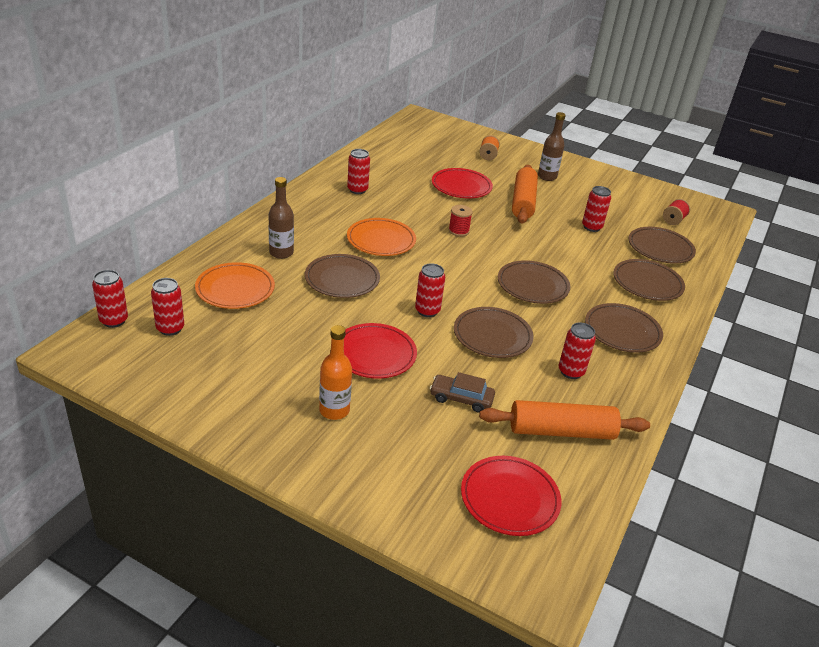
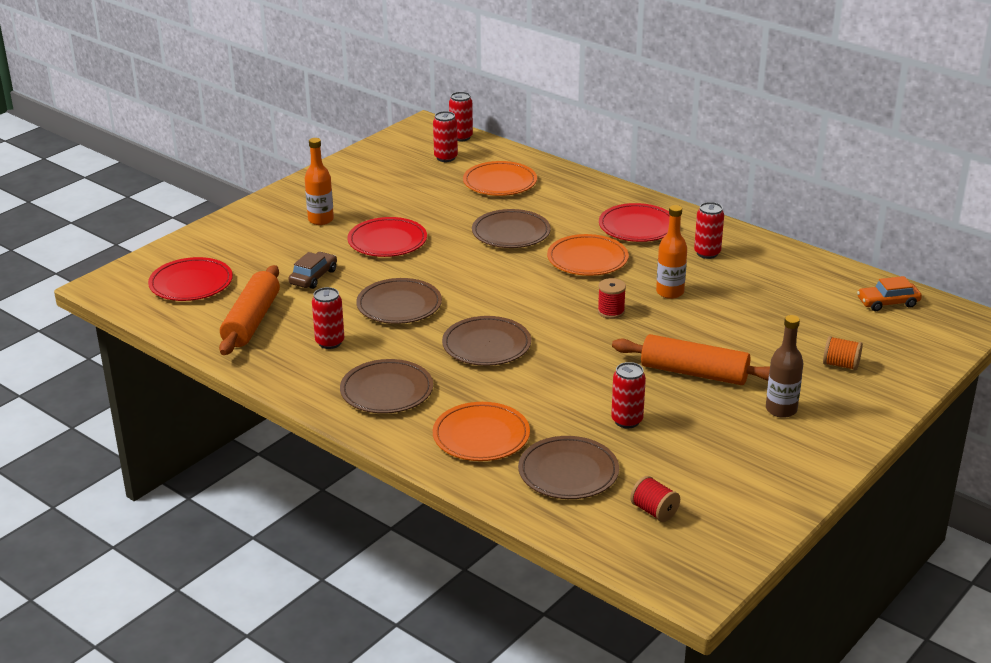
camera: 105 degrees right, 5 degrees down
brown bottle [269,177,294,259] -> none
red can [415,263,445,317] -> none
red plate [432,168,493,198] -> red plate moved to [599,203,670,242]
brown plate [613,259,685,301] -> orange plate [433,402,530,461]
none -> orange bottle [656,205,687,299]
none -> orange car [857,276,922,311]

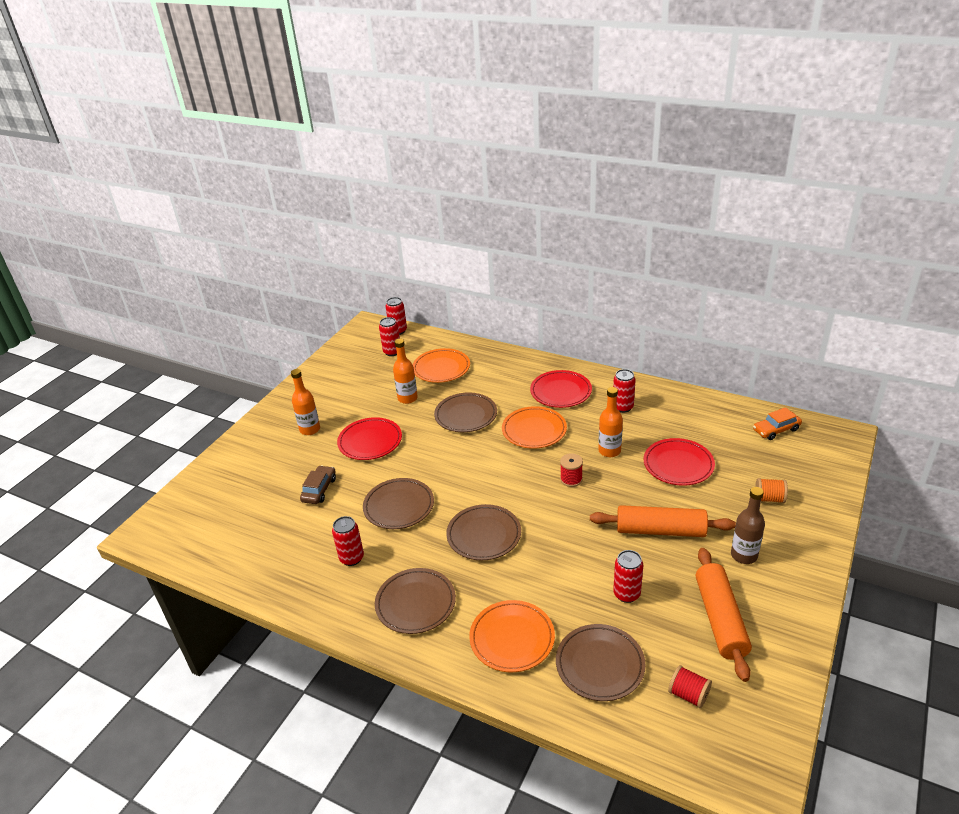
camera: 10 degrees left, 5 degrees up
red plate [148,257,233,301] -> red plate moved to [644,438,715,486]
orange rolling pin [219,265,280,355] -> orange rolling pin moved to [696,548,752,682]
none -> orange bottle [393,339,418,404]

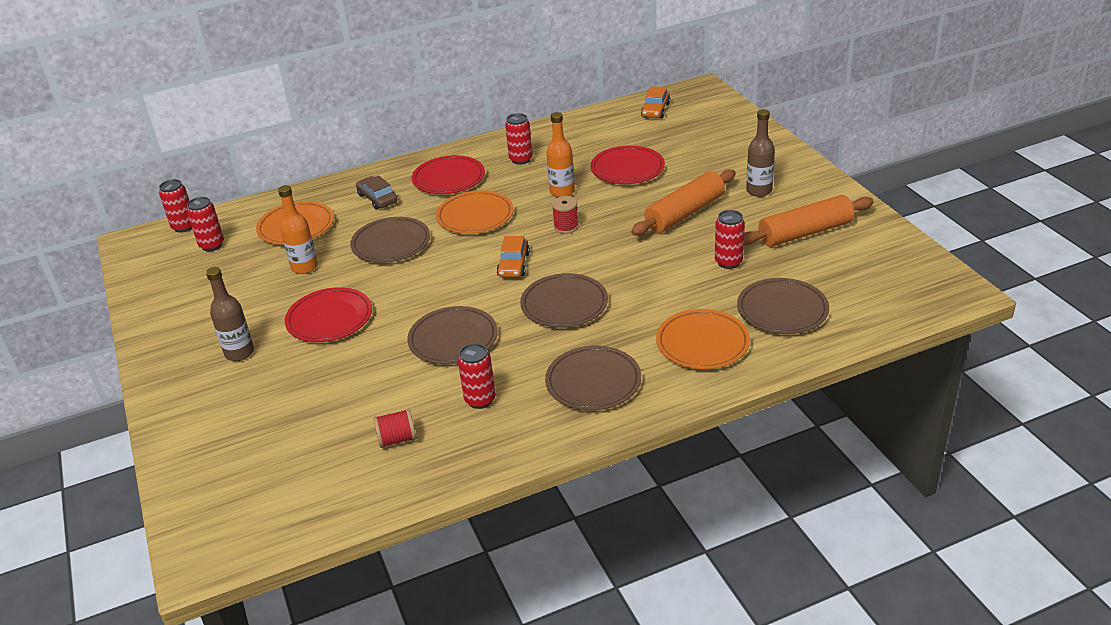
camera: 50 degrees left, 0 degrees up
orange bottle [291,369,320,435] -> brown bottle [206,267,254,361]
brown car [300,465,336,504] -> brown car moved to [356,175,398,210]
red spool [668,665,712,708] -> red spool moved to [373,409,416,448]
orange rolling pin [696,548,752,682] -> orange rolling pin turned 60 degrees counterclockwise [744,195,874,247]
orange spool [755,478,788,503] -> none
none -> orange car [497,236,530,277]

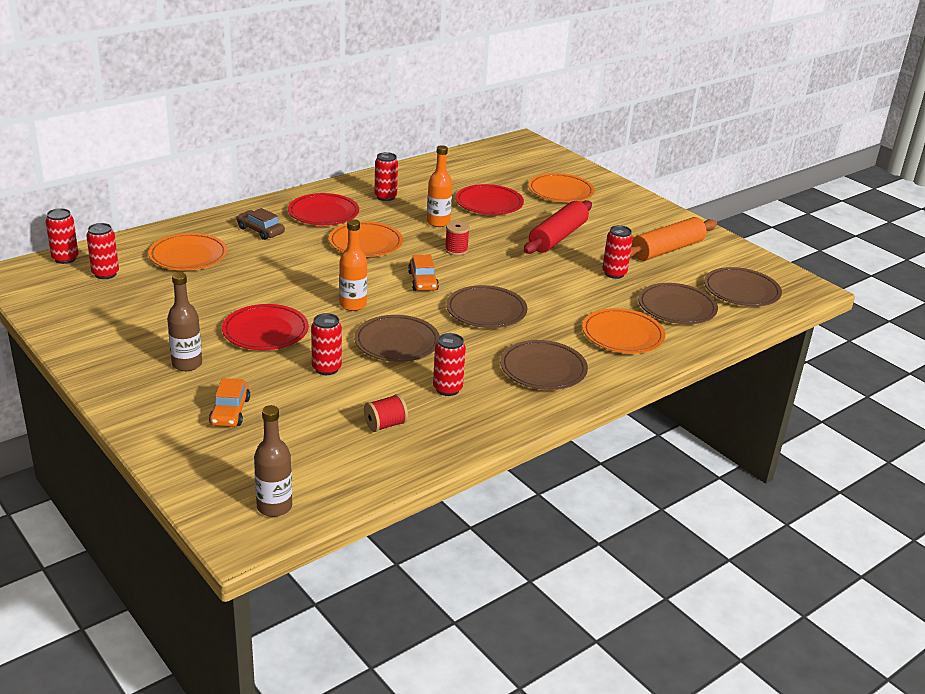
camera: 20 degrees left, 5 degrees down
orange bottle [278,185,318,274] -> orange bottle moved to [339,219,367,311]
brown plate [350,217,430,263] -> brown plate moved to [704,267,782,307]
orange rolling pin [631,170,736,236] -> red rolling pin [524,200,592,254]
orange car [641,86,670,118] -> orange car moved to [209,378,250,427]
brown bottle [746,109,775,197] -> brown bottle moved to [254,405,292,517]
none -> red can [311,313,342,375]
none -> orange plate [528,173,595,202]

